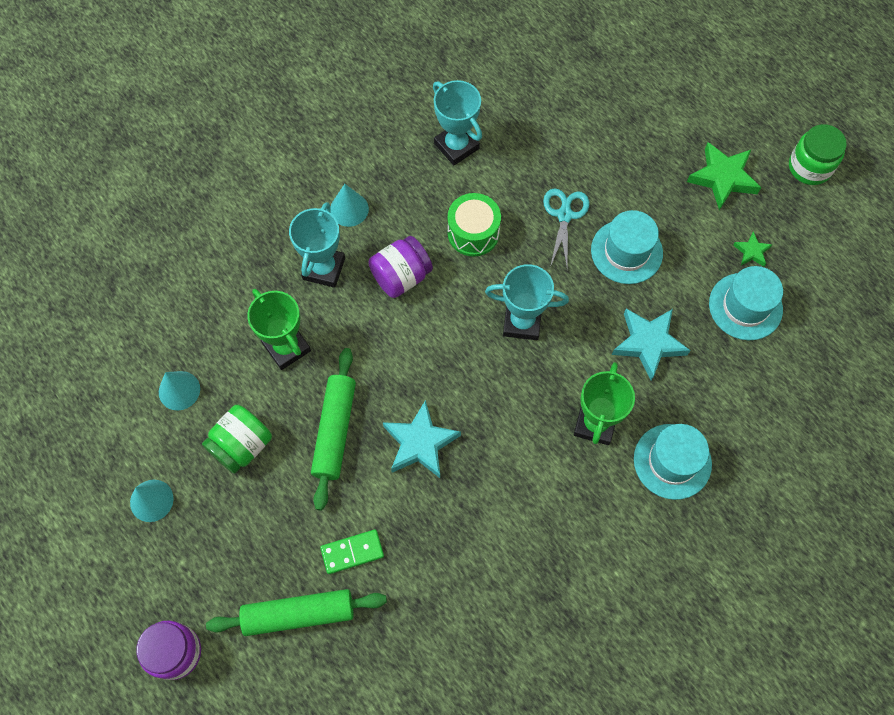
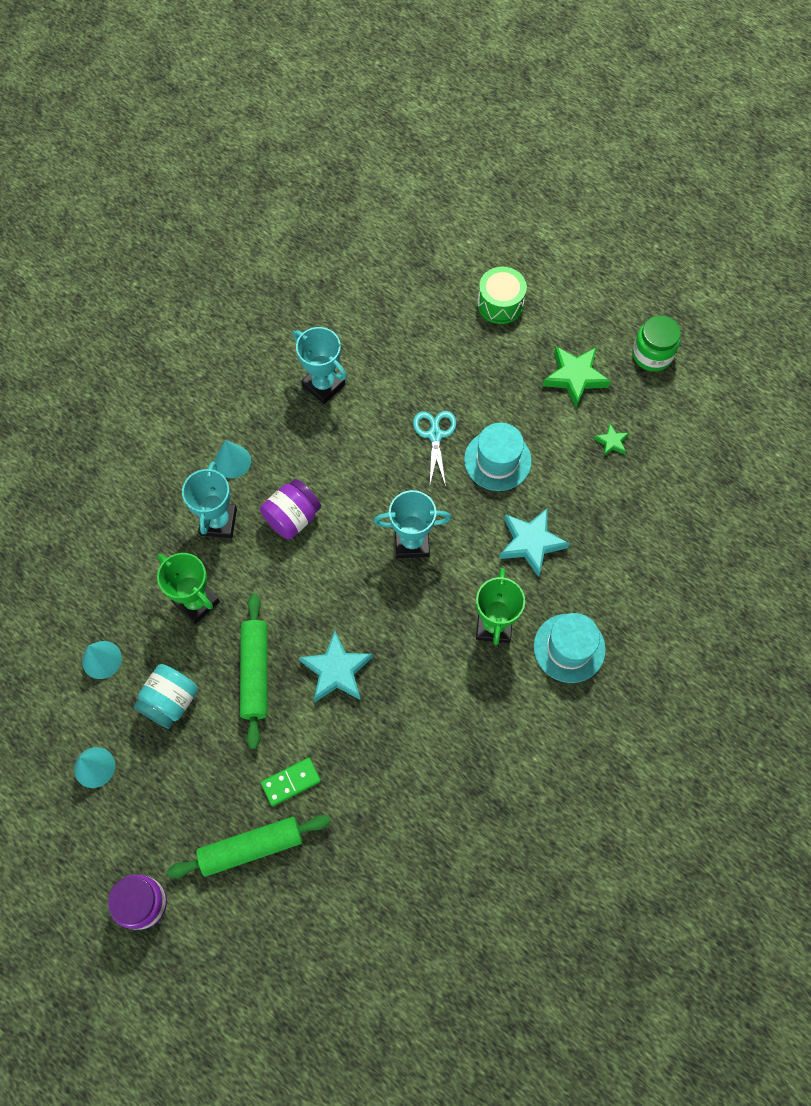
camera: 10 degrees left, 0 degrees up
green jar [202,405,272,474] -> turquoise jar [134,664,198,729]
green drum [448,193,501,256] -> green drum moved to [477,267,527,324]
turquoise hat [709,266,783,340] -> none

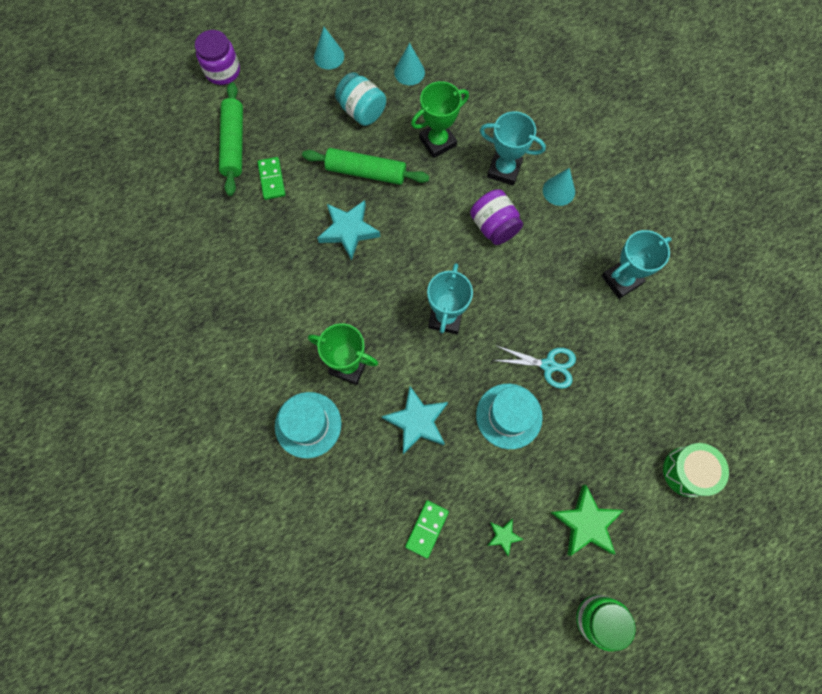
camera: 105 degrees right, 5 degrees up
none -> green domino [405,500,449,558]

